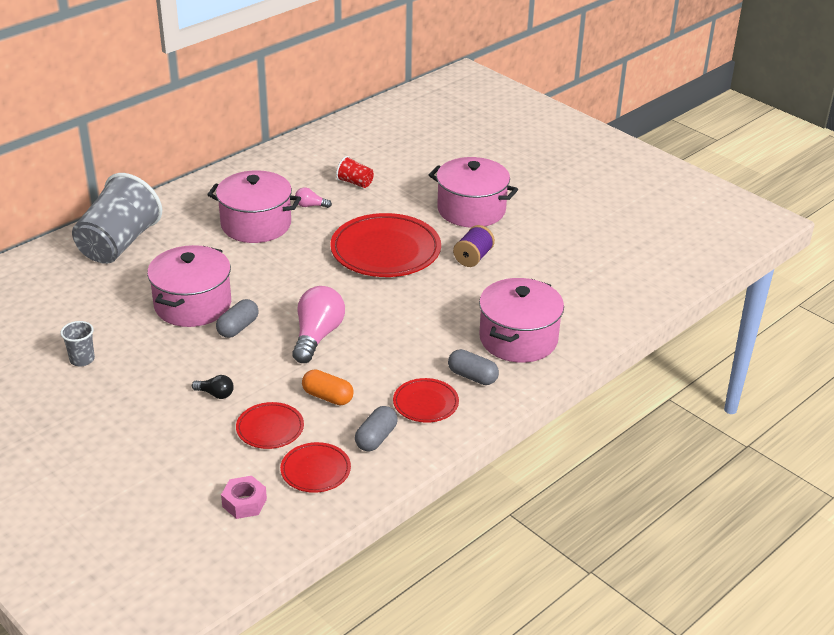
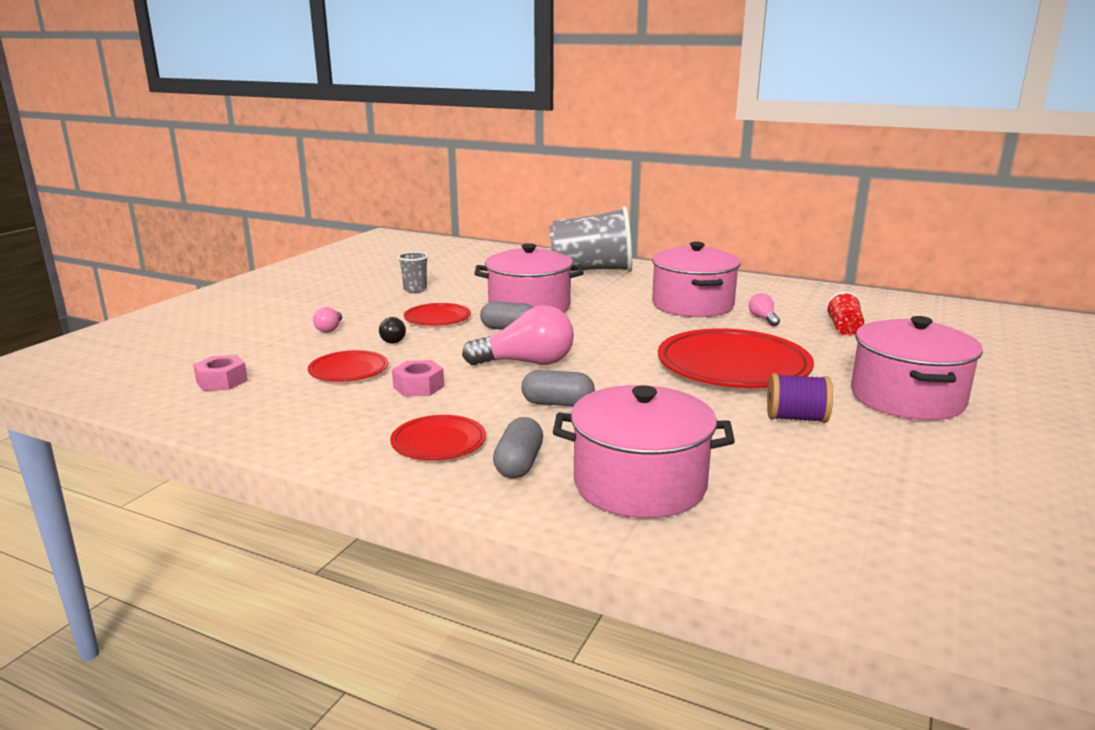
camera: 70 degrees right, 15 degrees down
red plate [280,442,351,493] -> red plate moved to [404,303,471,326]
orange capsule [302,369,354,405] -> pink nut [392,360,444,397]
grey capsule [355,406,398,451] -> grey capsule moved to [521,370,595,406]
none -> pink light bulb [313,307,342,333]

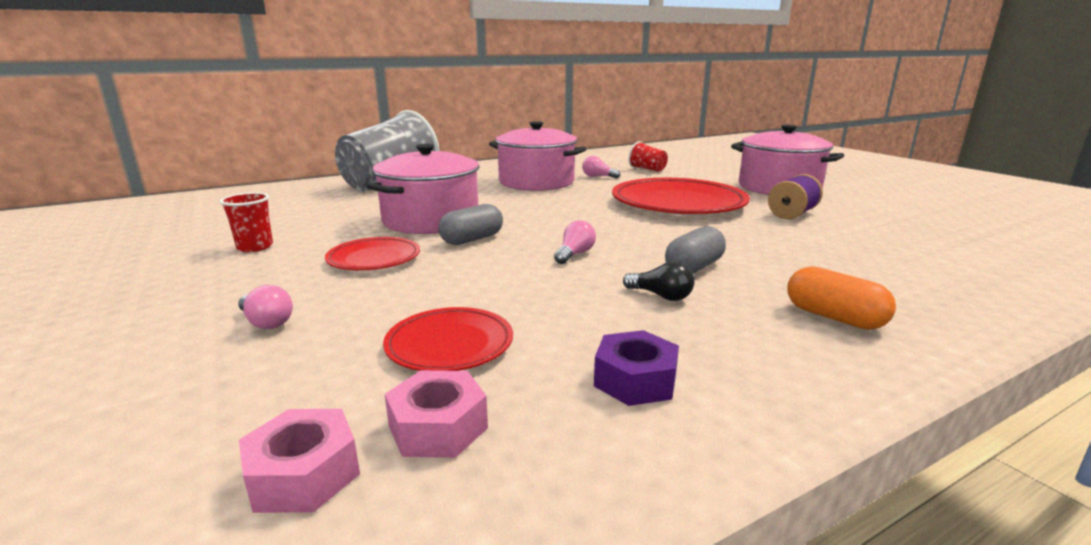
camera: 55 degrees left, 0 degrees up
black light bulb [379,317,406,344] -> black light bulb moved to [623,261,695,301]
red plate [390,415,486,460] -> none
pink nut [392,360,444,397] -> pink nut moved to [385,370,488,458]
grey cup [398,252,429,293] -> red cup [220,192,273,252]
pink light bulb [462,305,574,365] -> pink light bulb [554,220,596,264], size x0.48
grey capsule [493,417,543,478] -> orange capsule [787,266,896,330]
pink pot [553,385,735,518] -> none
none -> purple nut [594,330,679,406]

